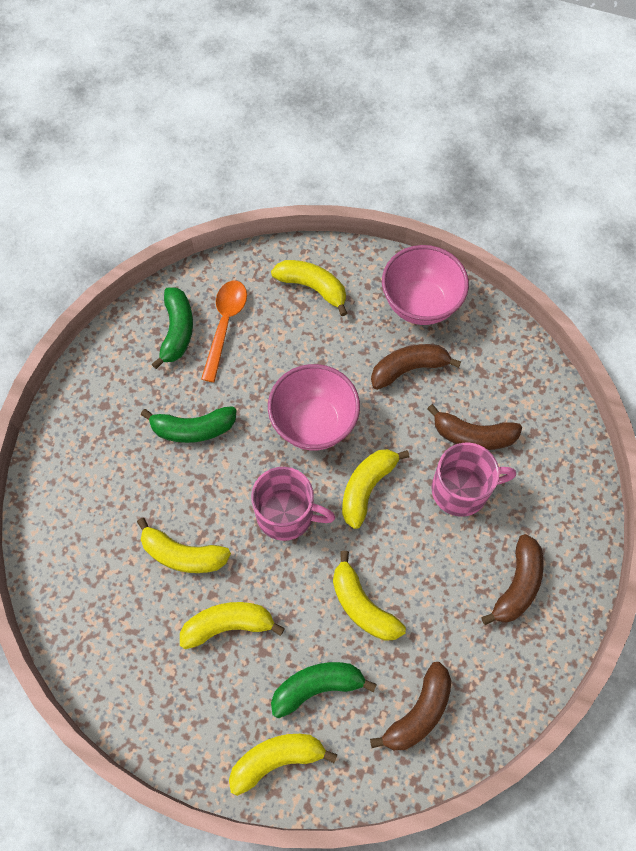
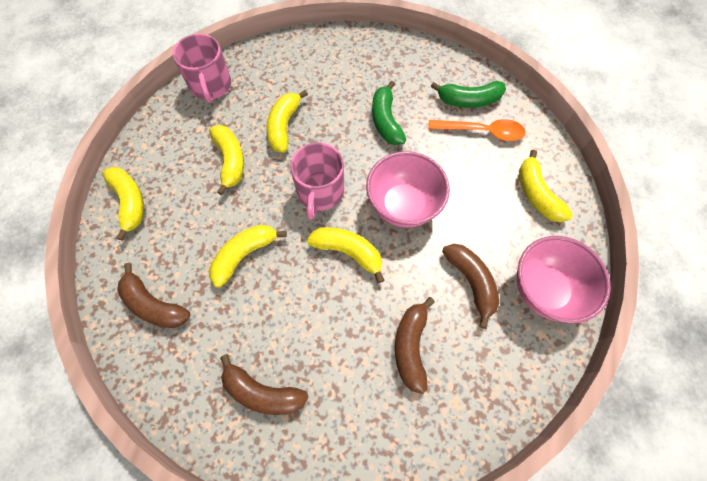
camera: 85 degrees right, 0 degrees up
yellow banana [271,260,347,316] -> yellow banana turned 135 degrees clockwise [519,150,572,222]
green banana [271,662,377,718] -> none
pink mug [432,443,516,517] -> pink mug moved to [173,34,231,103]

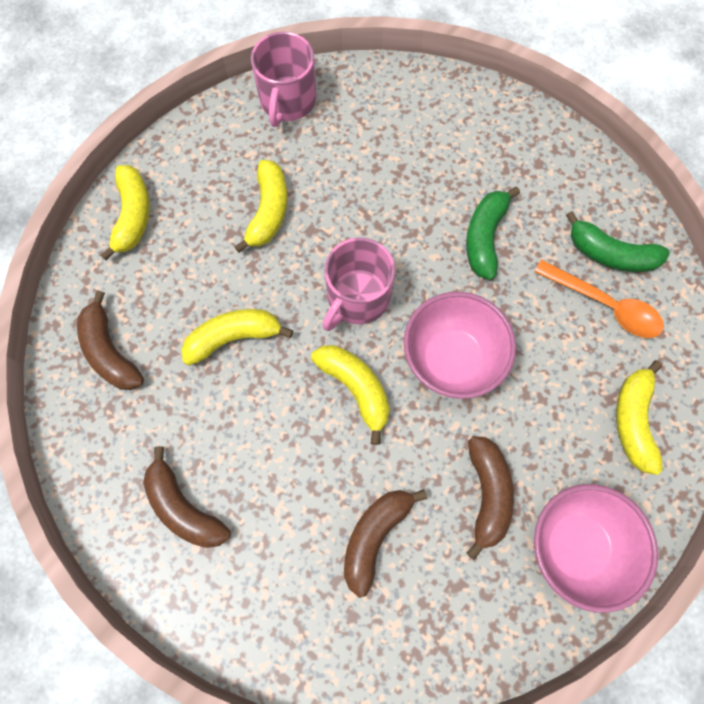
camera: 25 degrees right, 5 degrees up
yellow banana [266,90,308,153] -> none

